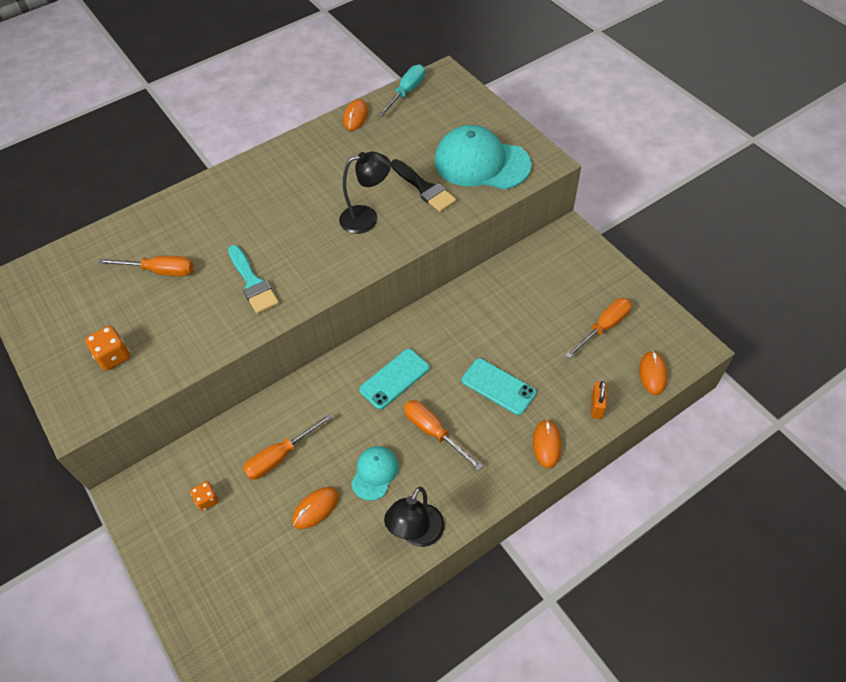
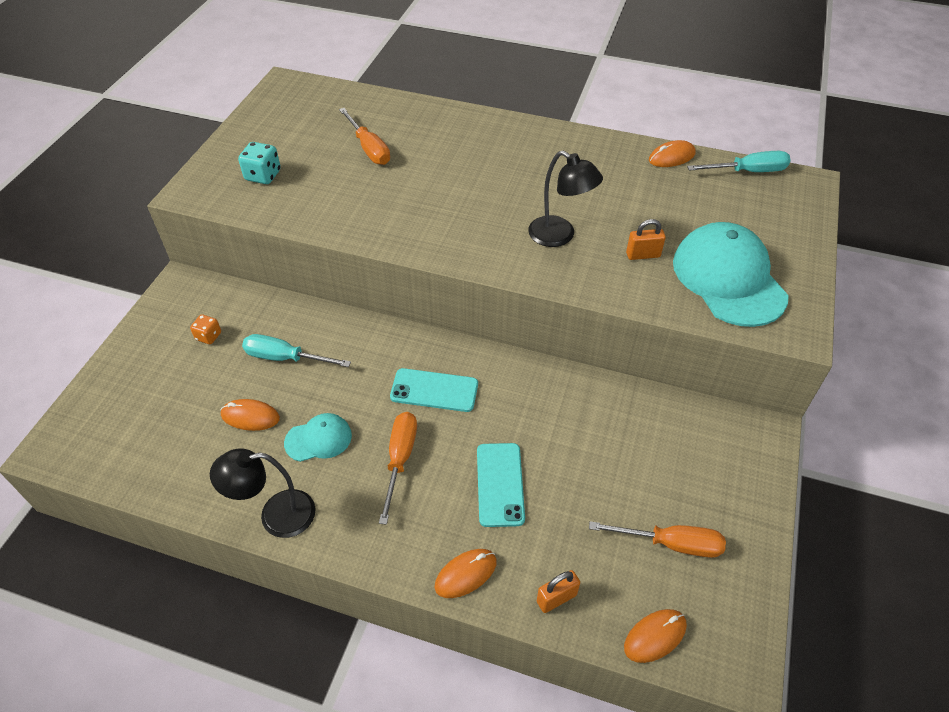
camera: 50 degrees right, 5 degrees down
orange dice [85,326,130,371] -> turquoise dice [238,142,281,184]
turquoise brush [228,245,279,314] -> none
orange screwdriver [243,413,333,480] -> turquoise screwdriver [242,334,351,367]
black brush [391,159,457,212] -> orange padlock [626,219,666,260]

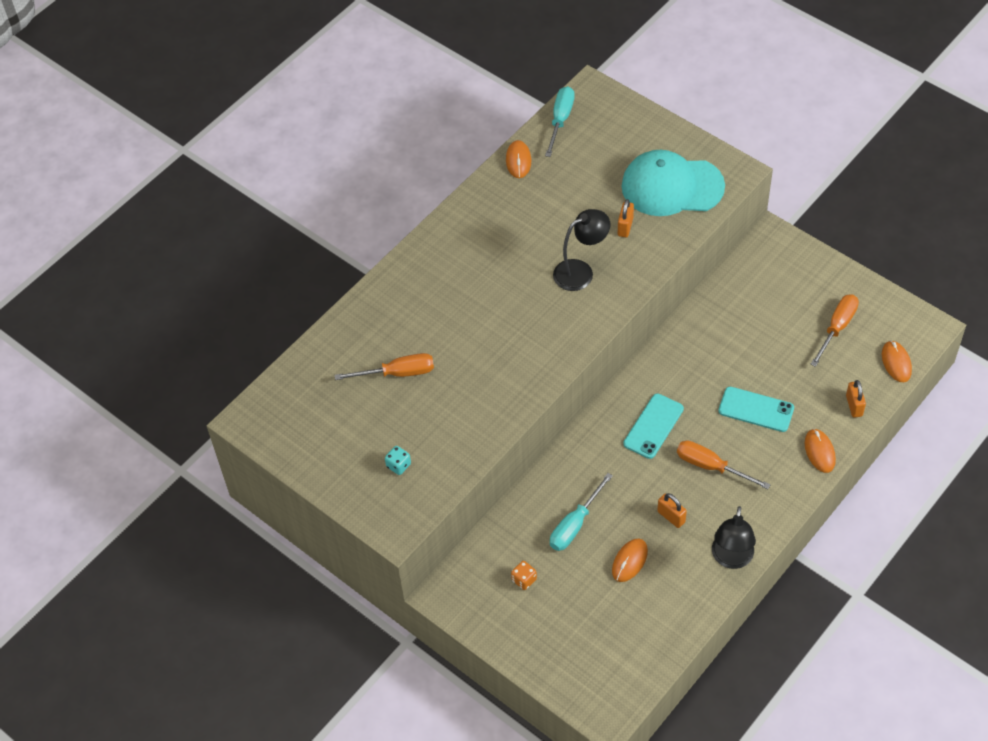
camera: 65 degrees left, 5 degrees up
turquoise dice [238,142,281,184] -> turquoise dice [385,446,411,475], size x0.66
turquoise cap [284,413,352,462] -> orange padlock [657,493,687,528]

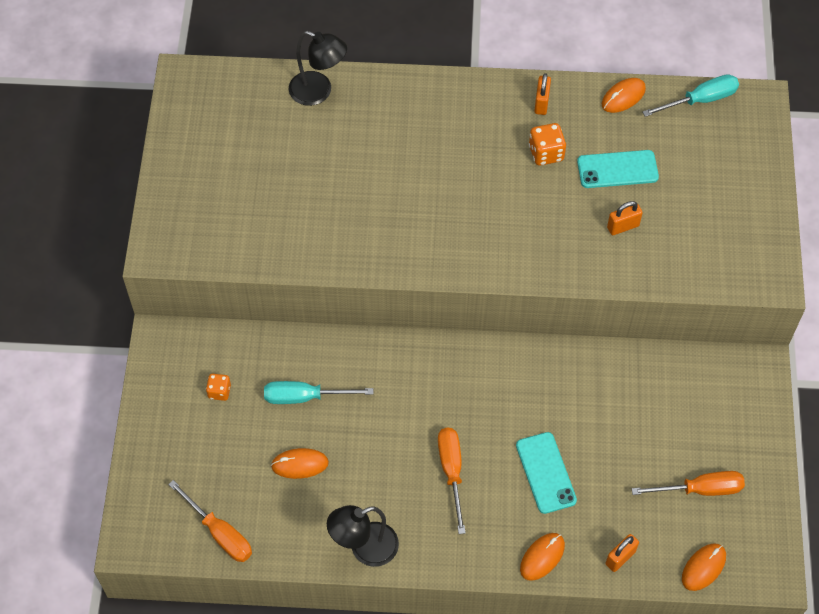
camera: 50 degrees right, 5 degrees up
orange screwdriver [335,353,434,380] -> orange screwdriver moved to [168,480,252,562]
turquoise dice [385,446,411,475] -> none
black lamp [553,209,610,291] -> black lamp moved to [289,31,347,106]
turquoise cap [621,150,725,216] -> none
turquoise phone [623,394,684,459] -> turquoise phone moved to [577,150,659,188]
orange padlock [657,493,687,528] -> orange padlock moved to [534,73,551,115]
none -> orange dice [529,123,566,166]

